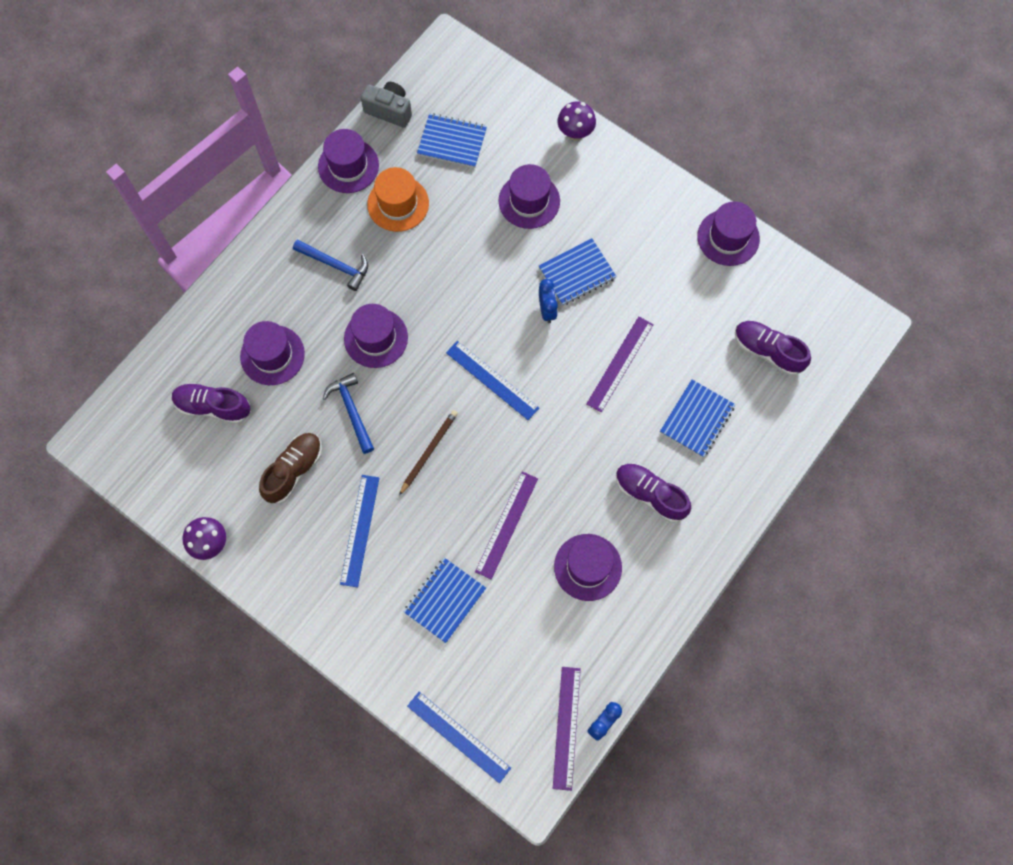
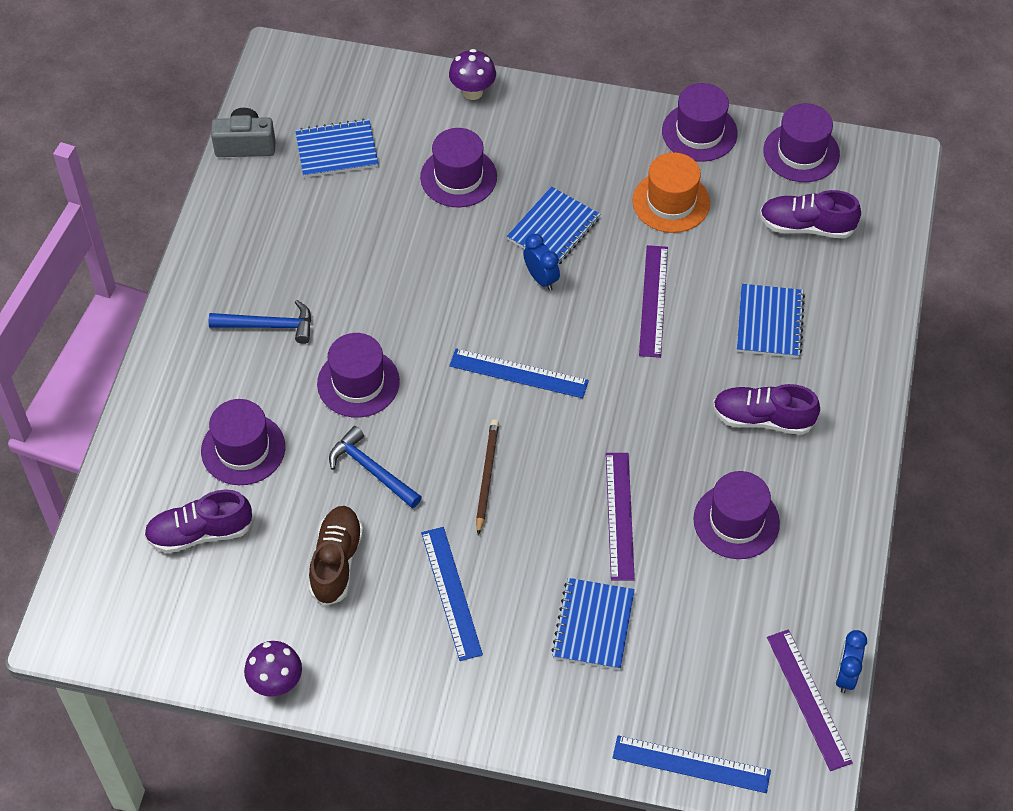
camera: 25 degrees left, 15 degrees down
purple hat [318,129,379,193] -> purple hat moved to [763,103,840,182]
orange hat [367,167,429,232] -> orange hat moved to [632,152,710,233]

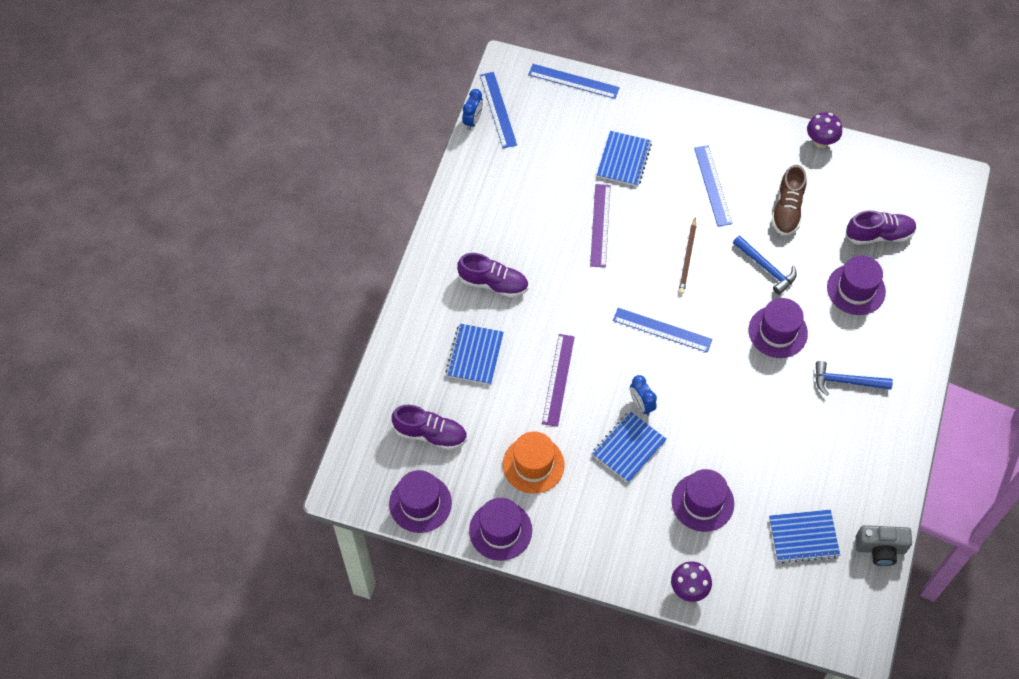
camera: 175 degrees left, 5 degrees up
purple hat [693,471,780,559] -> none
purple ruler [767,630,853,771] -> blue ruler [480,72,517,148]

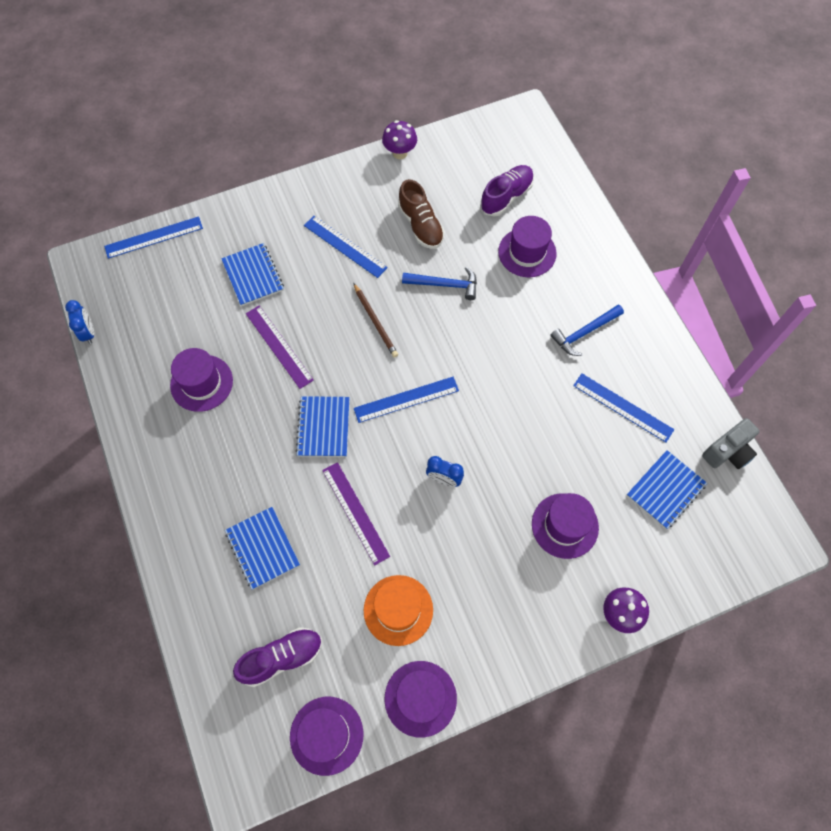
camera: 40 degrees left, 5 degrees up
purple shoe [457,253,528,298] -> none
blue ruler [480,72,517,148] -> blue ruler moved to [573,373,674,442]
blue notebook [592,411,667,483] -> blue notebook moved to [295,396,350,457]
purple hat [748,298,808,358] -> purple hat moved to [170,348,233,412]

